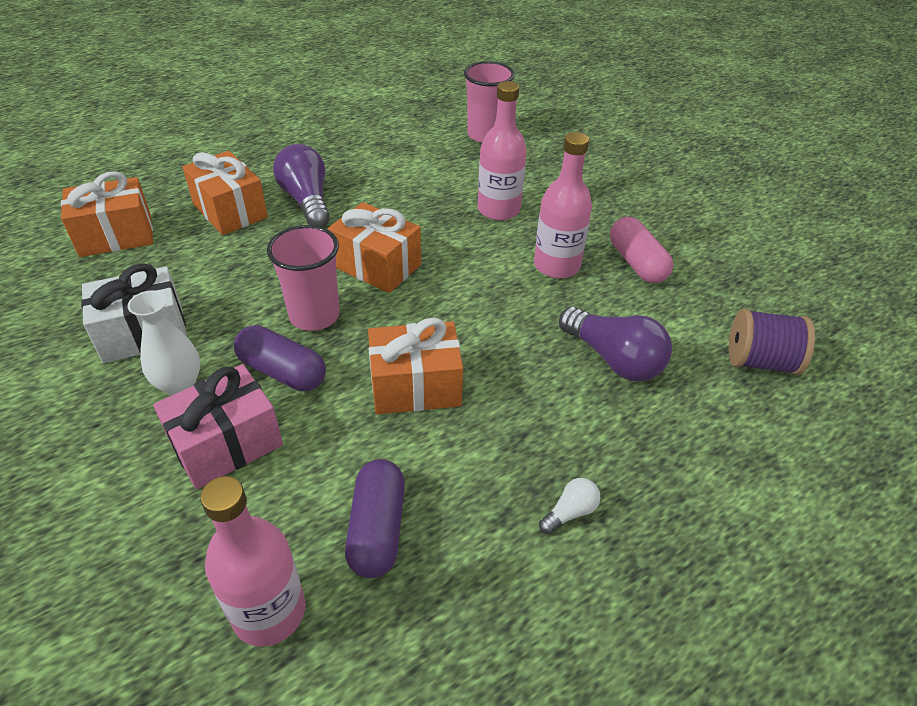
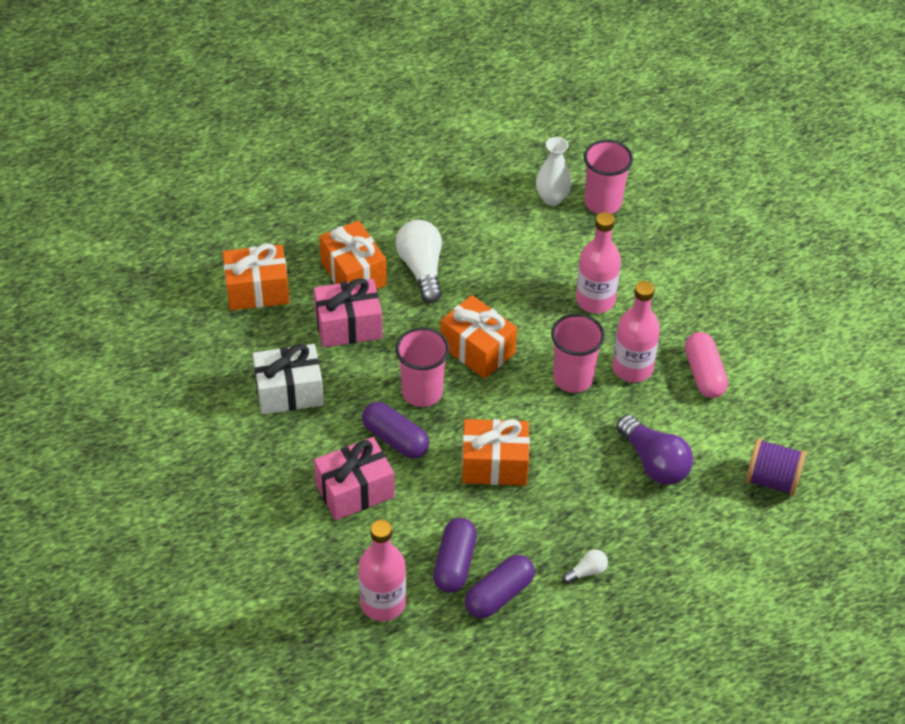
camera: 10 degrees right, 5 degrees up
white vase [128,290,200,396] -> white vase moved to [536,137,572,206]
purple light bulb [273,144,330,227] -> white light bulb [395,220,442,303]
none -> pink gift [314,278,383,347]
none -> purple capsule [465,555,535,619]
none -> pink cup [551,314,605,393]

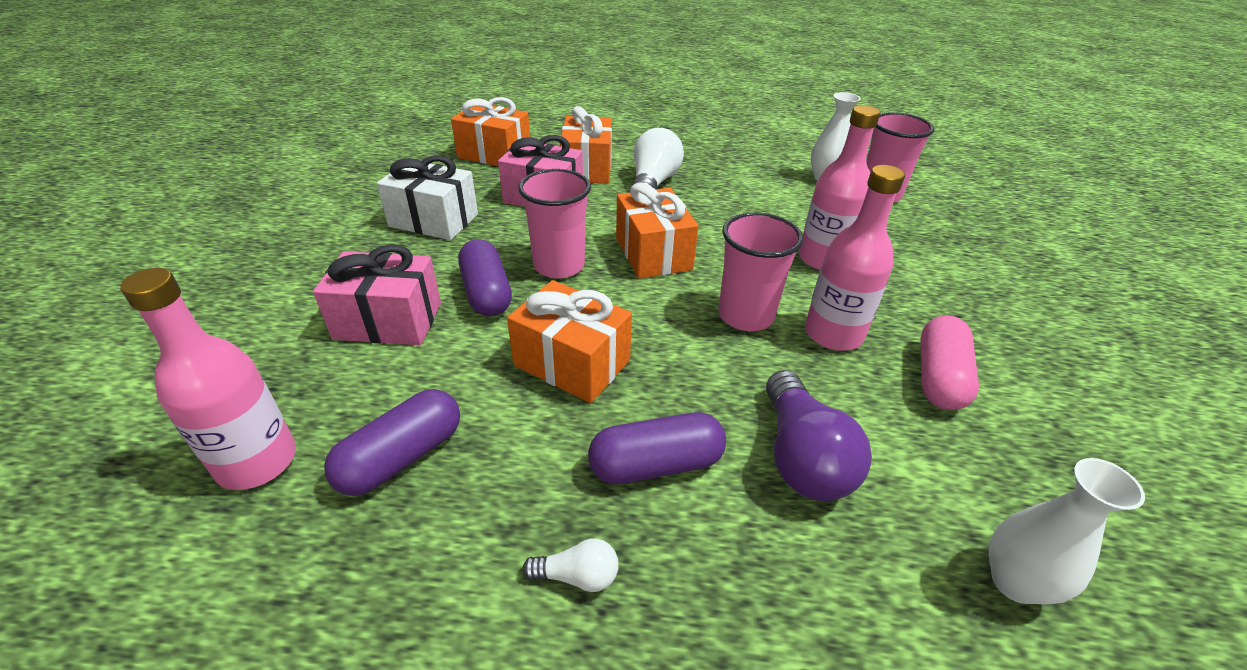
camera: 30 degrees right, 10 degrees down
purple capsule [465,555,535,619] -> purple capsule moved to [588,412,726,484]
purple spool [745,438,806,496] -> white vase [989,458,1145,605]

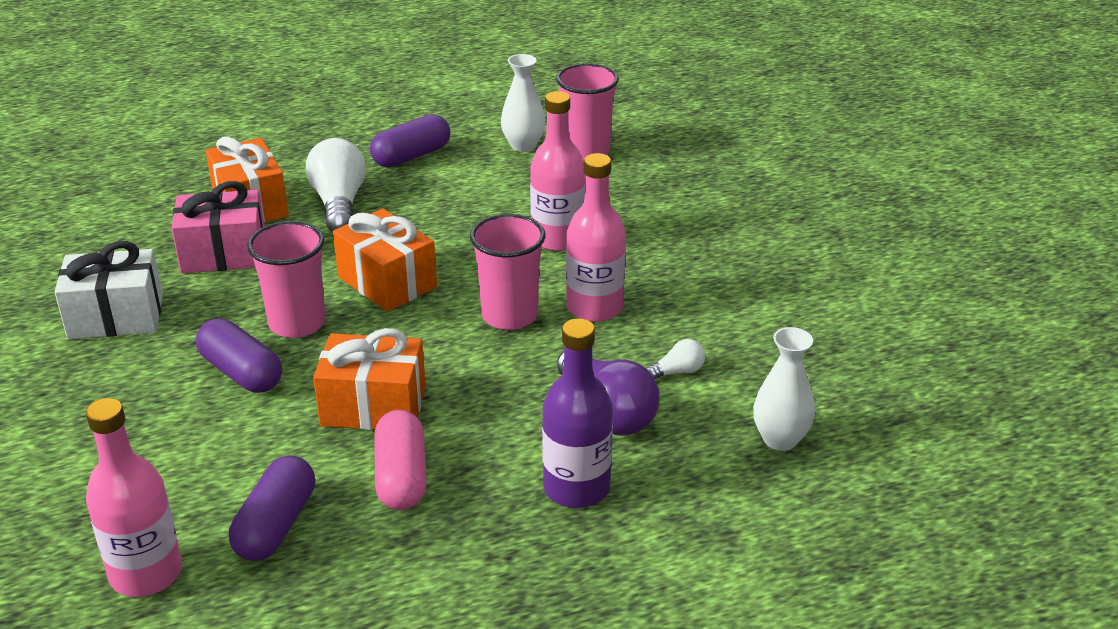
camera: 25 degrees left, 5 degrees down
pink gift [313,244,441,345] -> none
orange gift [451,97,530,166] -> none
white light bulb [522,538,619,592] -> white light bulb moved to [645,339,705,380]
purple capsule [588,412,726,484] -> purple capsule moved to [370,114,451,167]
pink capsule [921,315,979,410] -> pink capsule moved to [374,410,427,510]
none -> purple bottle [542,318,613,508]

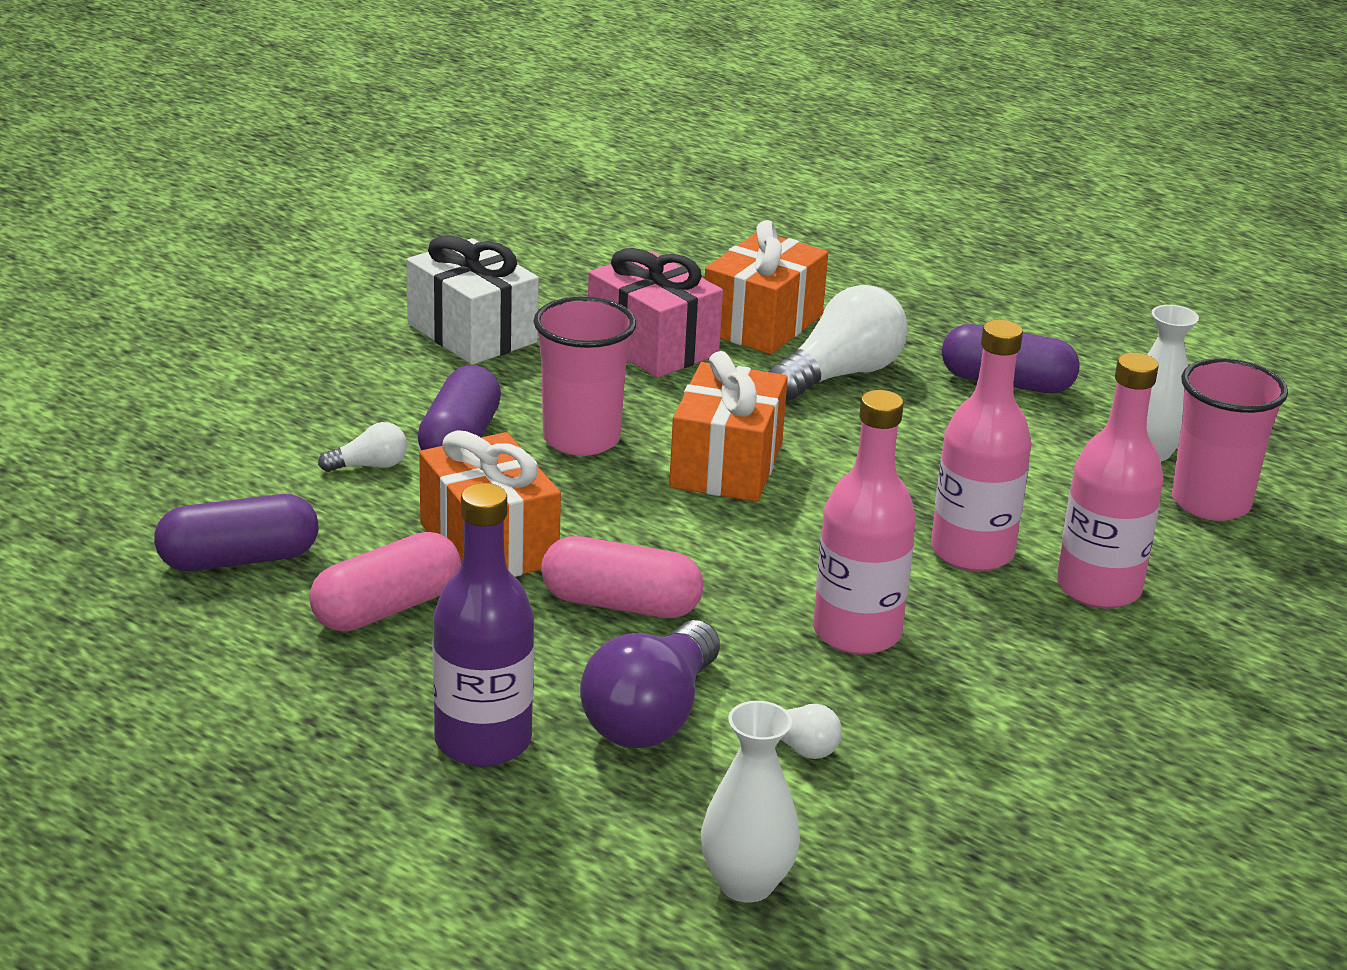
camera: 55 degrees right, 5 degrees down
pink bottle [86,398,182,597] -> pink bottle moved to [1057,353,1163,609]
pink cup [470,214,546,330] -> none
none -> white light bulb [318,422,407,472]
none -> pink capsule [541,536,704,618]

